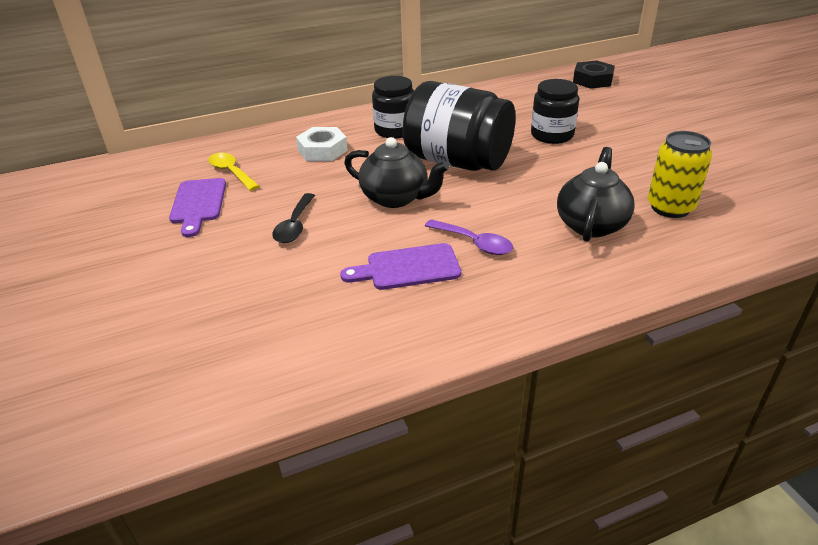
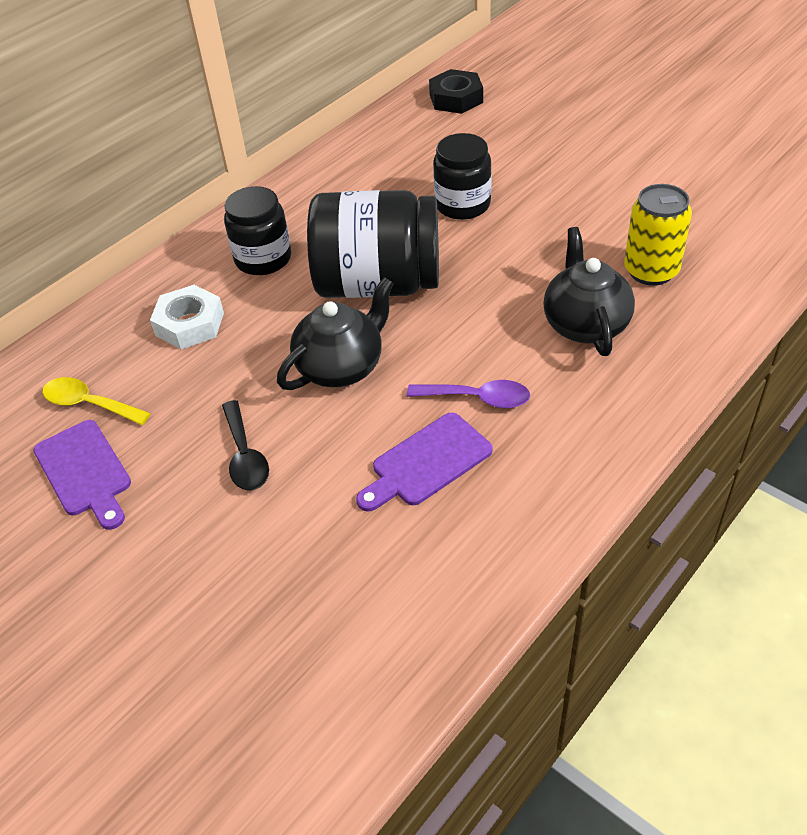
camera: 25 degrees left, 10 degrees up
black teapot [344,137,449,208] -> black teapot turned 45 degrees counterclockwise [277,277,394,390]

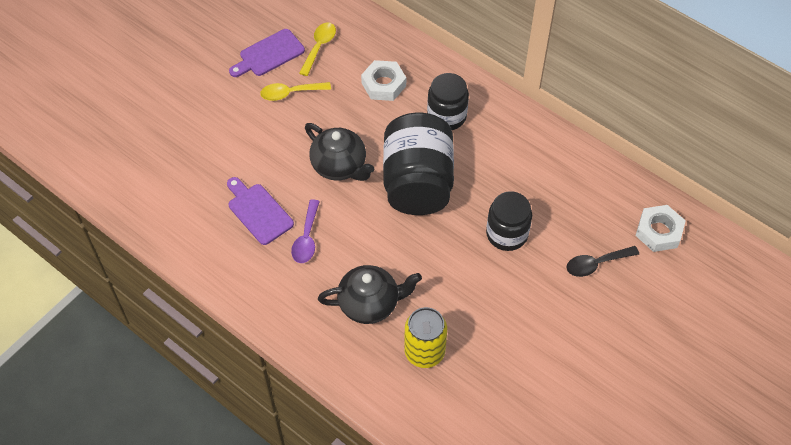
camera: 85 degrees right, 10 degrees up
black spoon [222,400,269,491] -> black spoon moved to [566,246,639,277]
black nut [429,69,483,114] -> white nut [635,205,686,252]
none -> yellow spoon [260,82,331,101]

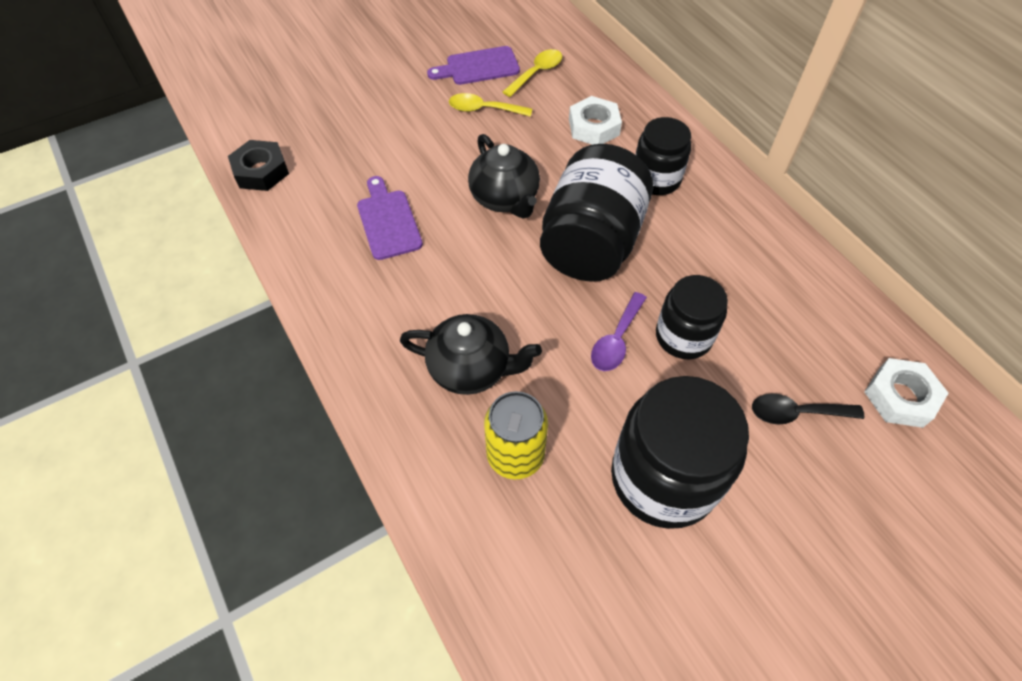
camera: 20 degrees right, 0 degrees up
purple spoon [291,199,320,263] -> purple spoon moved to [591,292,647,371]
none -> black nut [228,140,289,191]
none -> black jar [611,376,749,529]

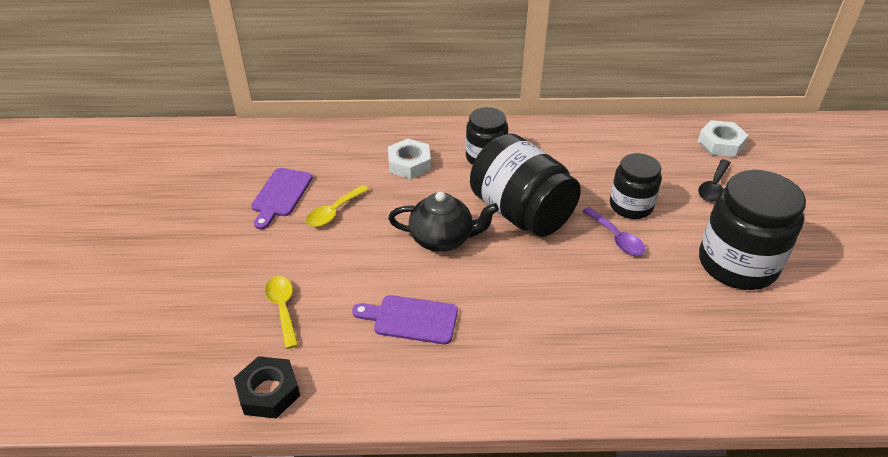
camera: 60 degrees left, 15 degrees down
black teapot [400,314,542,395] -> none
yellow can [484,391,548,479] -> none
yellow spoon [503,49,562,97] -> yellow spoon moved to [265,276,298,349]

